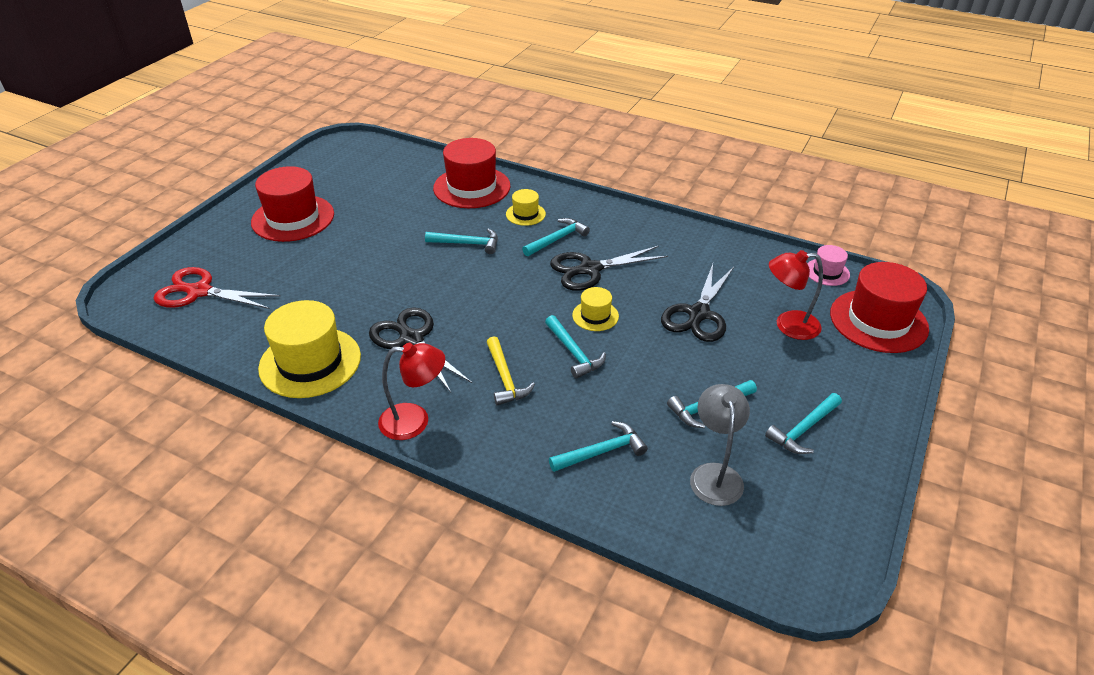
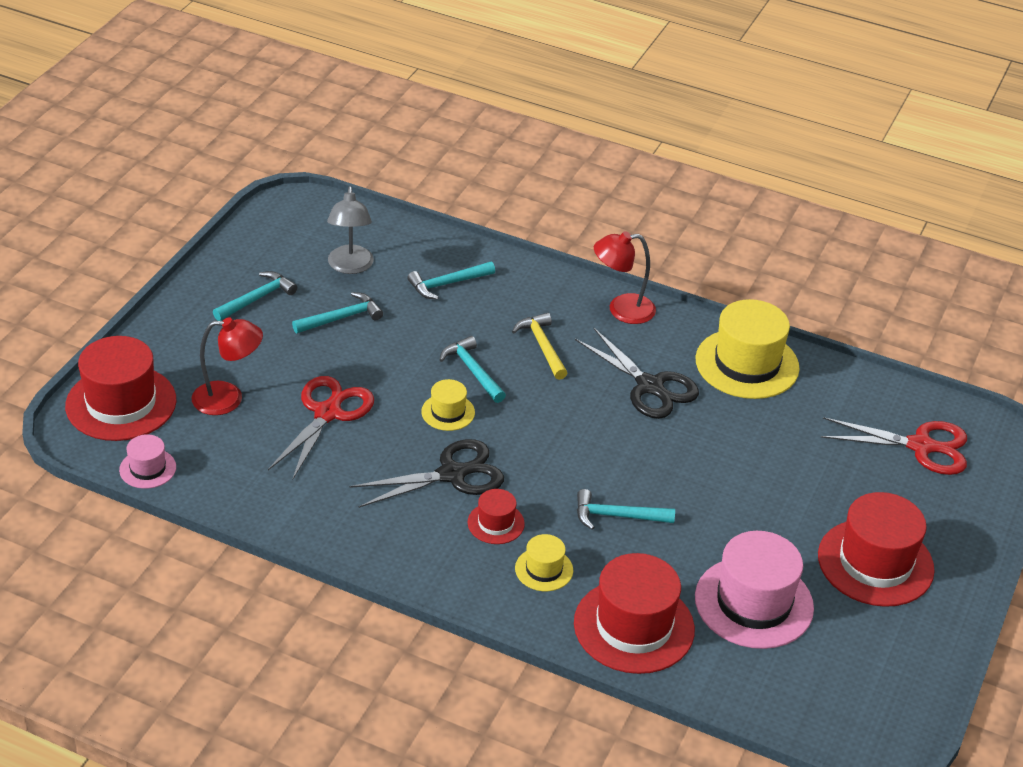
camera: 175 degrees right, 0 degrees up
turquoise hammer [522,218,590,256] -> red hat [468,489,525,544]
black scissors [661,264,734,342] -> red scissors [268,376,374,481]
none -> pink hat [695,531,814,649]

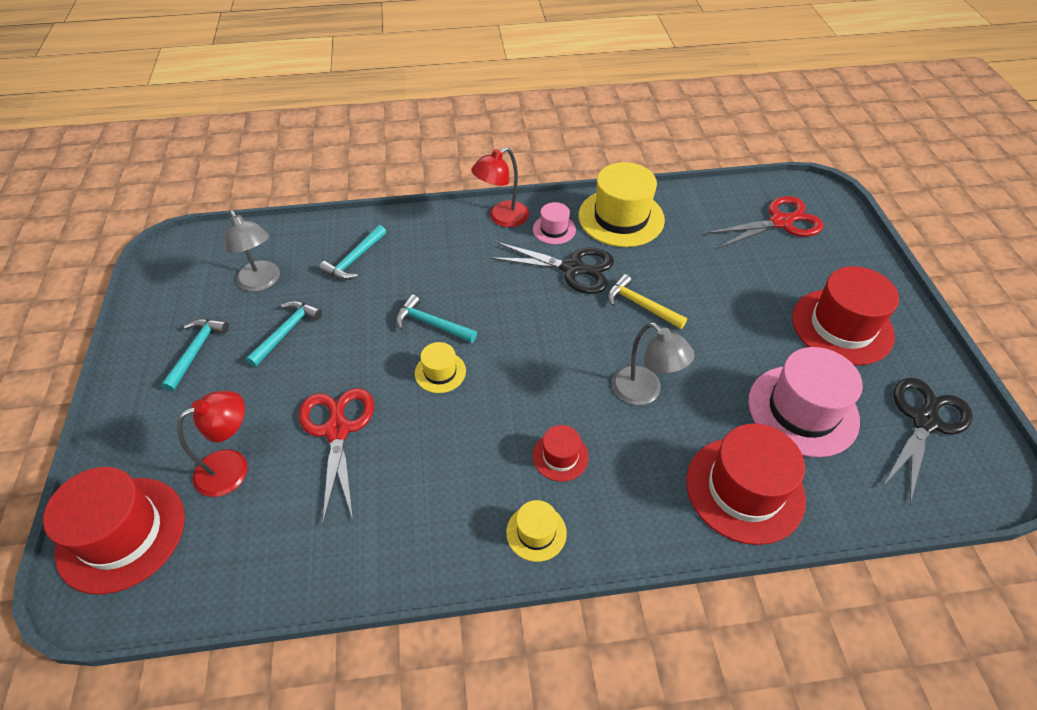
camera: 30 degrees left, 10 degrees up
pink hat [119,434,176,489] -> pink hat moved to [533,202,576,244]
black scissors [350,439,504,508] -> black scissors moved to [882,378,973,503]
yellow hammer [512,313,567,380] -> yellow hammer moved to [608,274,687,329]
yellow hat [515,534,573,591] -> yellow hat moved to [506,500,567,562]
turquoise hammer [577,489,675,530] -> grey lamp [612,322,695,405]

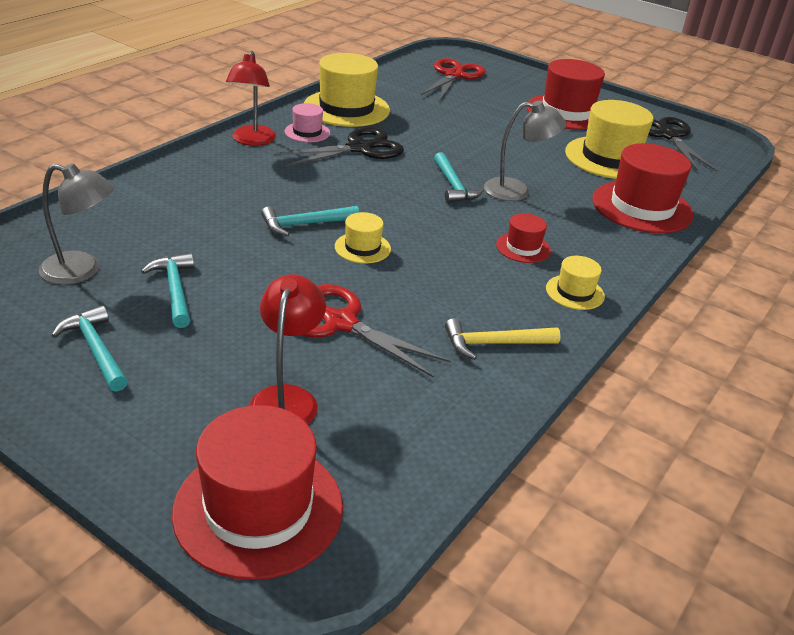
camera: 50 degrees left, 15 degrees down
turquoise hammer [319,225,386,280] -> turquoise hammer moved to [434,152,484,203]
yellow hammer [608,274,687,329] -> yellow hammer moved to [445,318,560,360]
pink hat [748,347,863,457] -> yellow hat [565,100,654,179]

